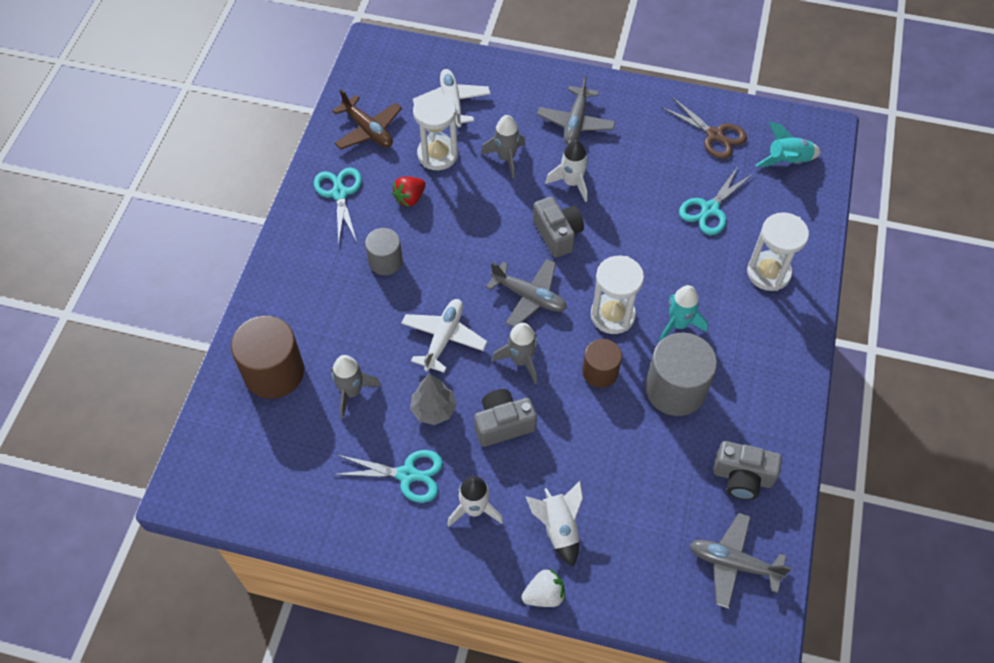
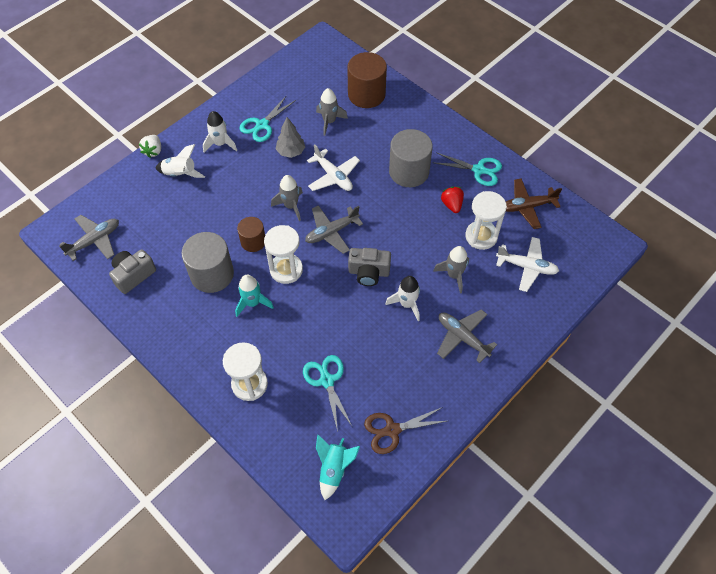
camera: 120 degrees right, 0 degrees up
grey cylinder [365,228,403,275] -> grey cylinder [389,129,433,187], size x1.68
grey camera [474,389,537,447] -> none

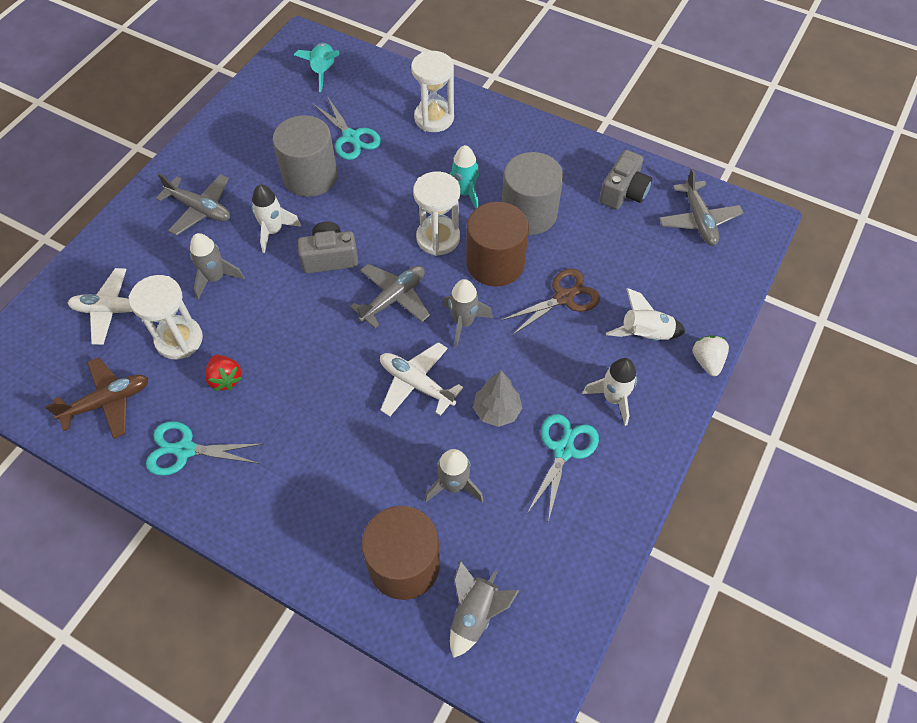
camera: 165 degrees right, 0 degrees up
grey plane [59,215,119,261] -> grey plane turned 45 degrees counterclockwise [659,168,744,246]
brown cylinder [237,217,265,252] -> brown cylinder [466,202,529,287], size x1.68
brown scissors [364,407,447,454] -> brown scissors moved to [500,269,600,336]
grey cylinder [389,129,433,187] -> grey cylinder moved to [273,115,338,197]
none -> grey rocket [450,561,519,658]

